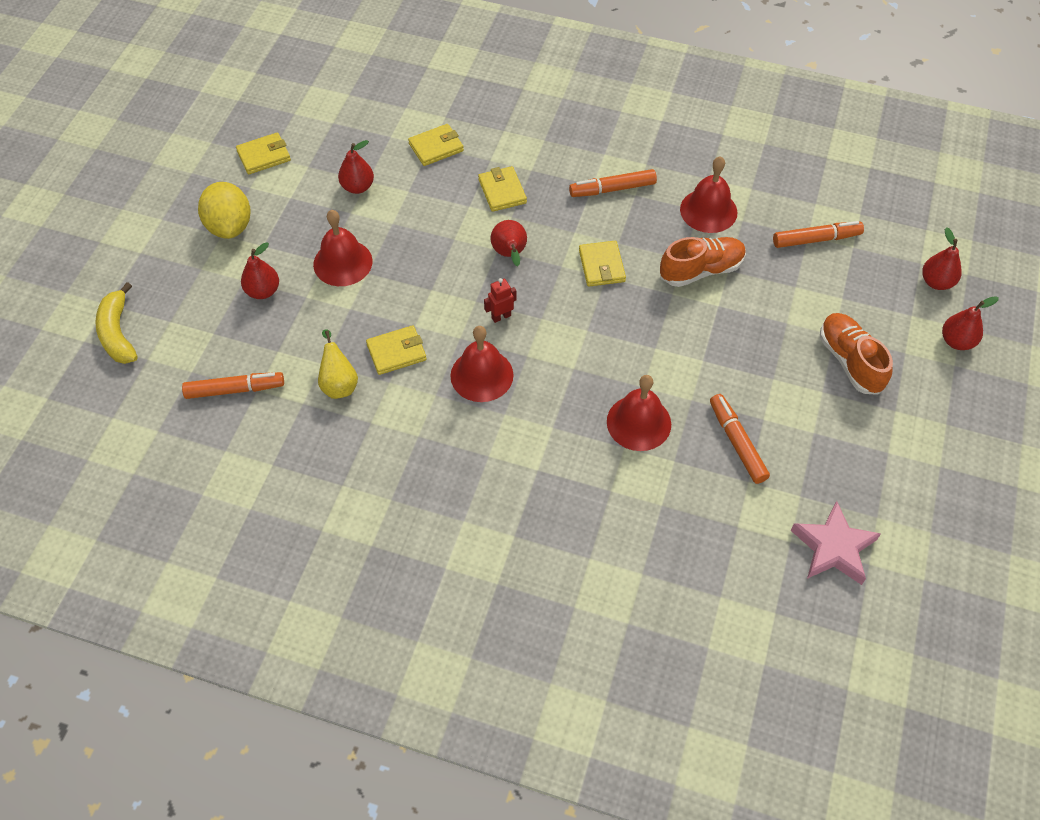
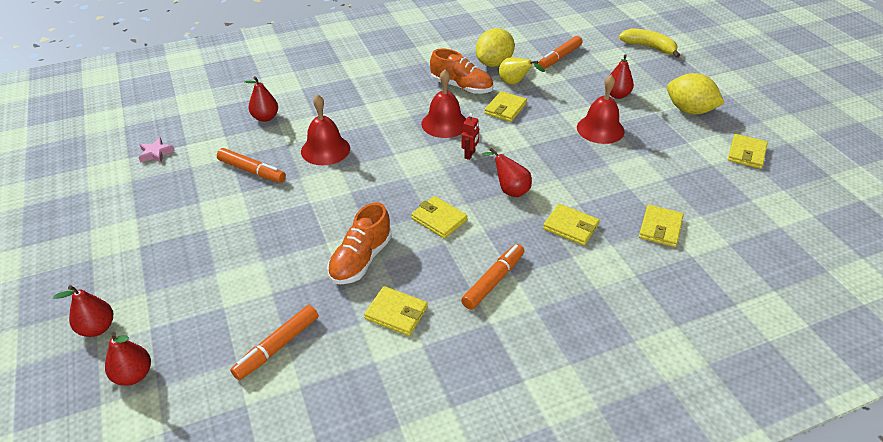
camera: 140 degrees right, 15 degrees down
red pear [338,140,374,194] -> red pear moved to [244,76,278,122]
red bell [680,156,737,233] -> yellow wallet [364,286,428,336]
pink star [790,501,881,585] -> pink star [138,138,175,163], size x0.56
orange shoe [820,313,893,395] -> orange shoe moved to [430,49,493,94]
none -> yellow lemon [476,28,515,67]

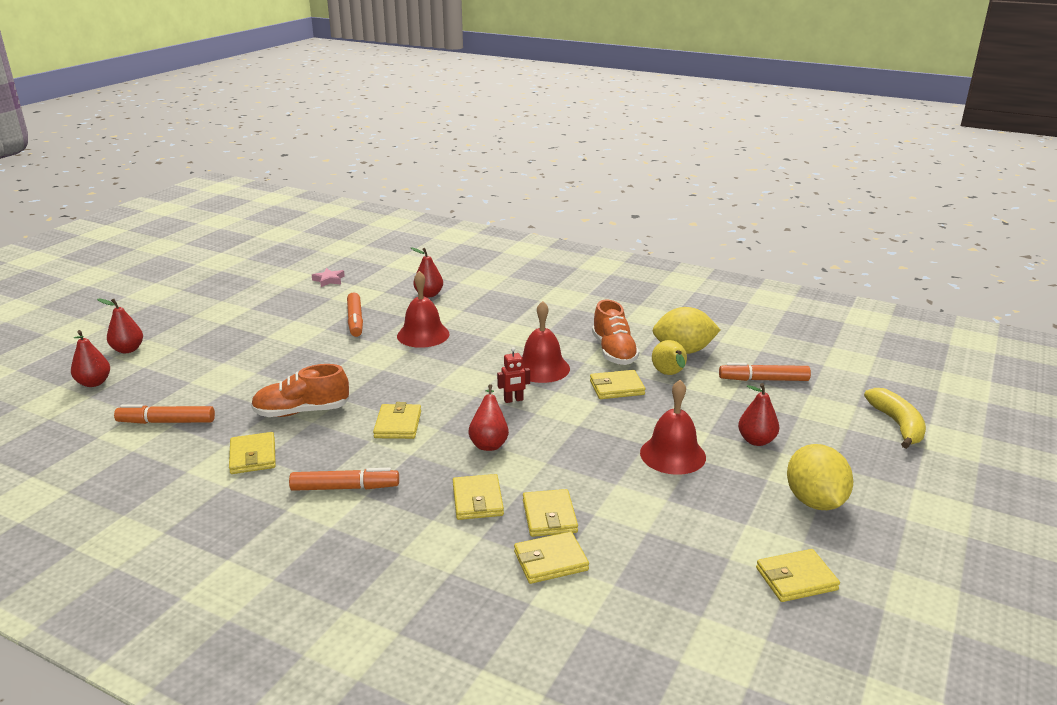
camera: 50 degrees right, 15 degrees down
none -> yellow wallet [523,489,578,537]

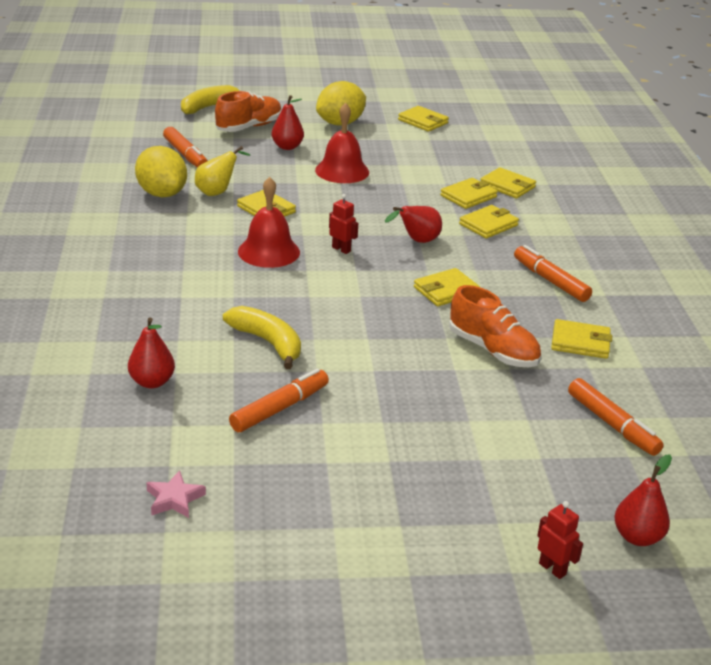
camera: 125 degrees left, 5 degrees up
red pear [97,298,143,353] -> red robot [537,501,583,579]
yellow wallet [229,432,276,474] -> yellow wallet turned 60 degrees clockwise [551,319,612,359]
red bell [397,271,450,348] -> yellow banana [223,306,301,369]
orange shoe [592,300,639,365] -> orange shoe moved to [215,91,282,132]

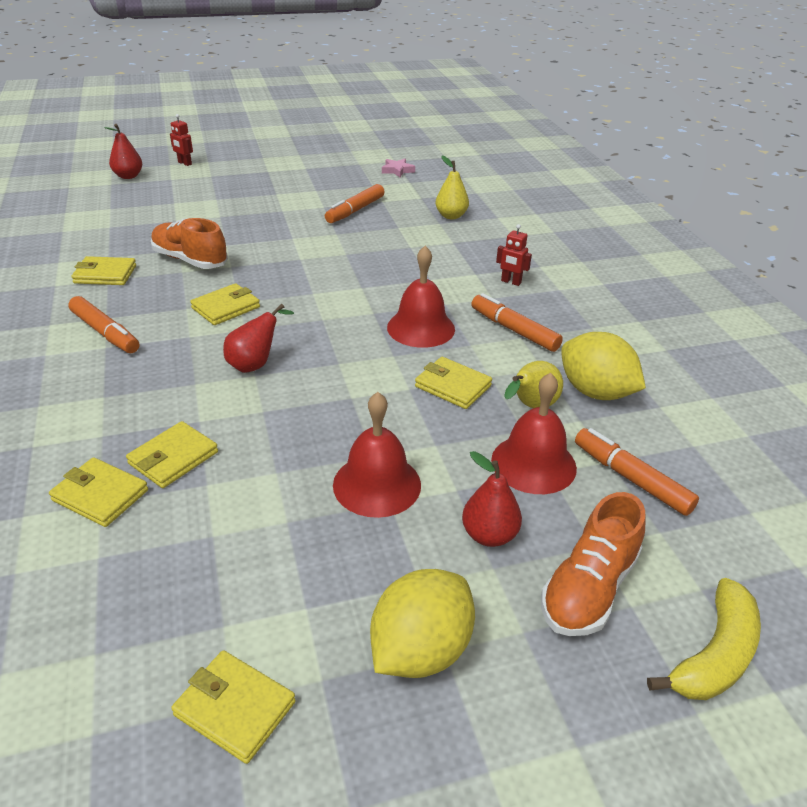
camera: 170 degrees right, 5 degrees up
red pear [128,317,175,389] -> yellow pear [436,156,469,219]
yellow banana [223,306,301,369] -> none
red robot [329,194,358,254] -> red robot moved to [496,224,532,286]
yellow wallet [459,205,519,239] -> none
orange marker [568,378,664,456] -> orange marker moved to [471,293,563,352]
none -> red bell [491,373,577,494]

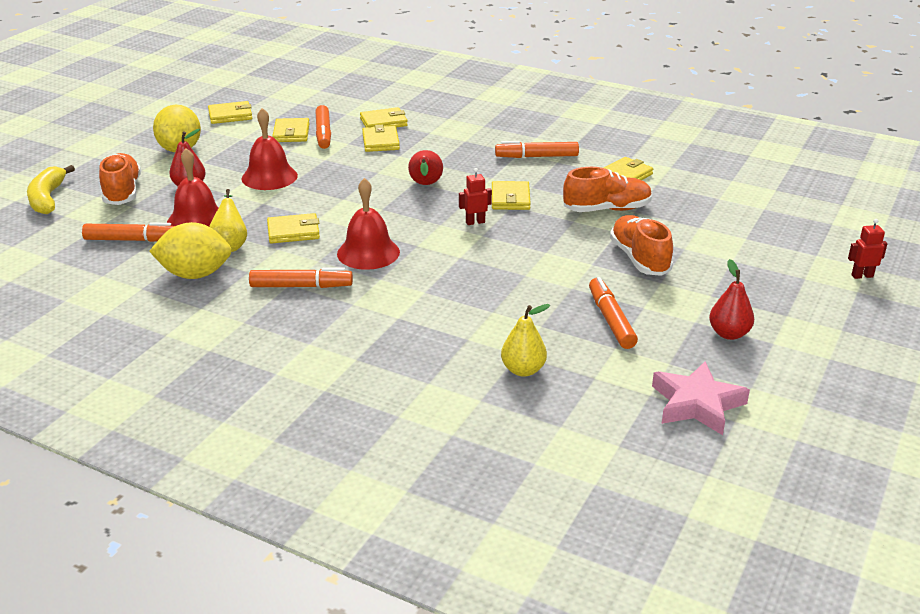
camera: 135 degrees right, 5 degrees down
red pear [104,124,142,179] -> red pear moved to [709,259,754,340]
pink star [382,159,415,177] -> pink star [652,361,750,435], size x1.78
red robot [496,224,532,286] -> red robot moved to [459,168,492,225]
none -> yellow wallet [272,118,310,142]
none -> orange marker [316,105,331,149]
none -> orange shoe [610,215,673,276]

